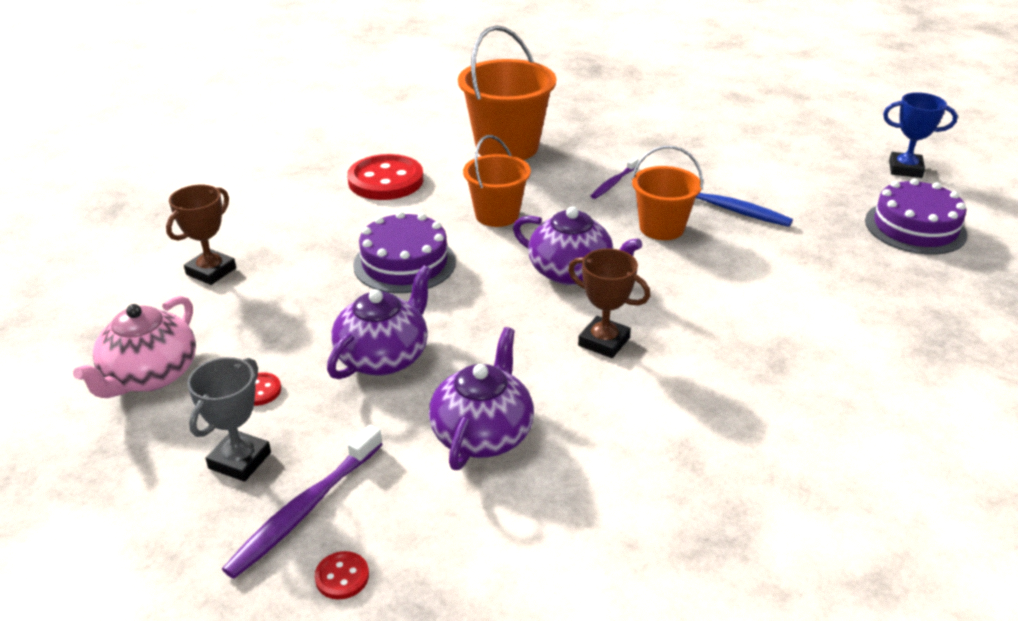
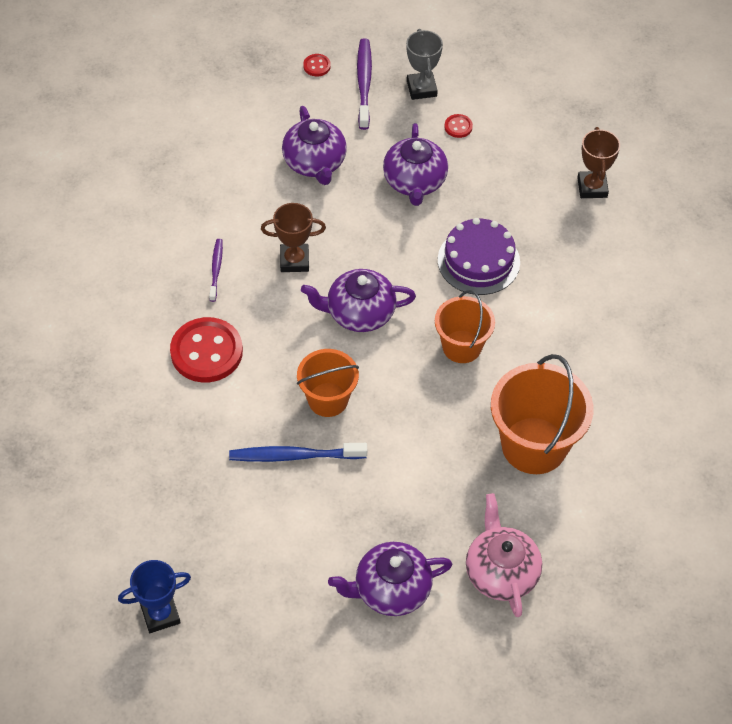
camera: 145 degrees right, 20 degrees up
pink teapot [73,296,196,398] -> pink teapot moved to [466,493,542,617]
red button [347,154,424,200] -> red button moved to [170,317,243,383]
purple toothbrush [591,157,639,199] -> purple toothbrush moved to [209,239,223,302]
purple cake [865,178,967,255] -> none
none -> purple teapot [328,542,452,616]

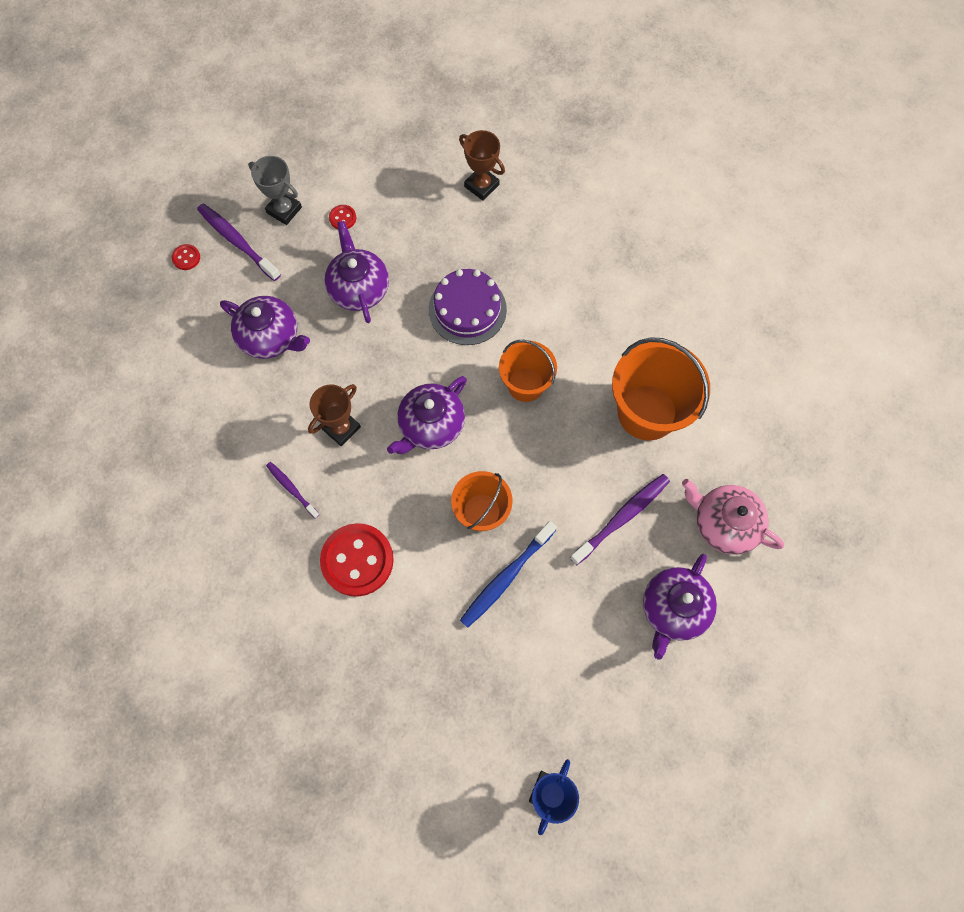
camera: 45 degrees left, 15 degrees up
purple teapot [383,123,448,206] -> purple teapot turned 150 degrees counterclockwise [324,221,389,323]
none -> purple toothbrush [570,474,670,565]

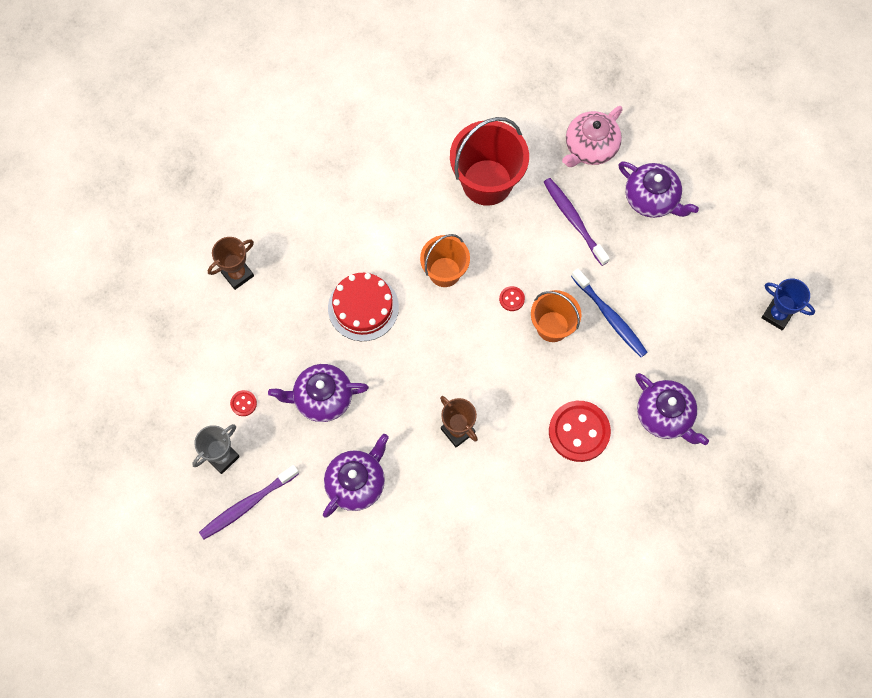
camera: 80 degrees left, 0 degrees up
red button [172,244,200,270] -> red button moved to [499,286,525,311]
purple toothbrush [266,462,320,519] -> none
purple teapot [387,376,467,454] -> purple teapot moved to [635,373,709,445]
purple cake [429,269,507,345] -> red cake [328,273,399,341]
orange bucket [612,337,710,441] -> red bucket [450,117,529,206]

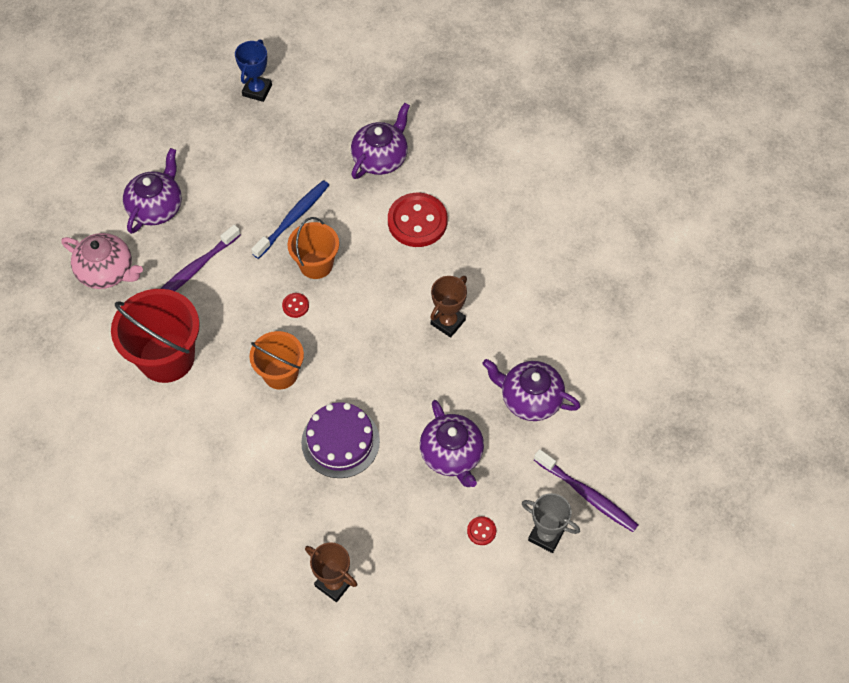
camera: 105 degrees left, 10 degrees down
red cake [328,273,399,341] -> purple cake [301,402,380,478]

